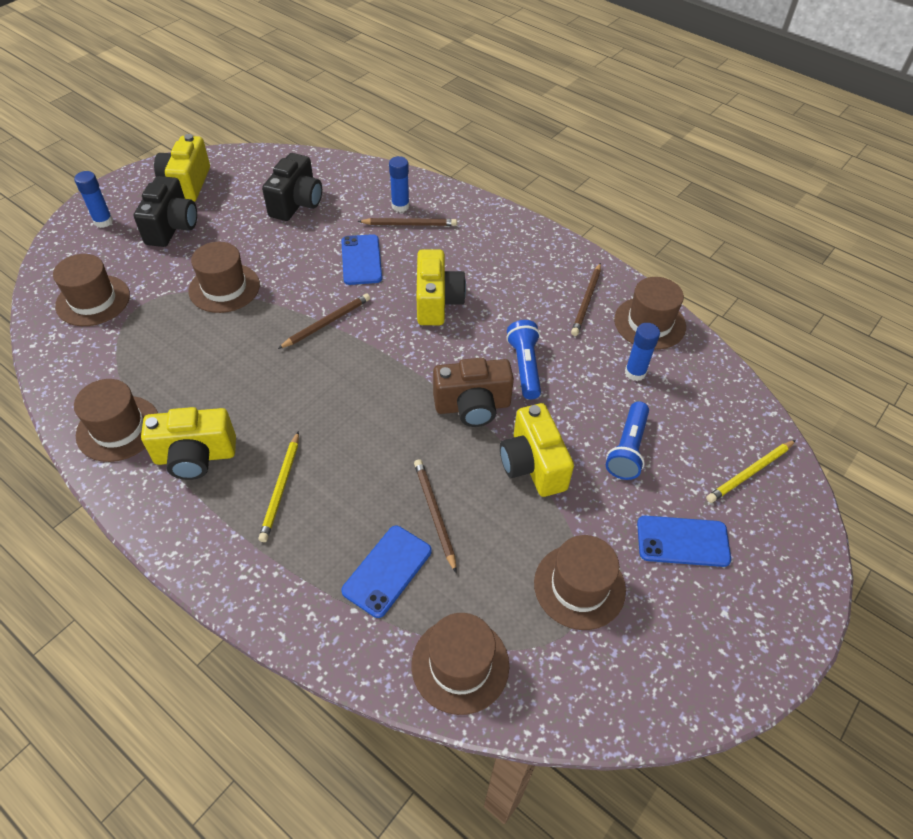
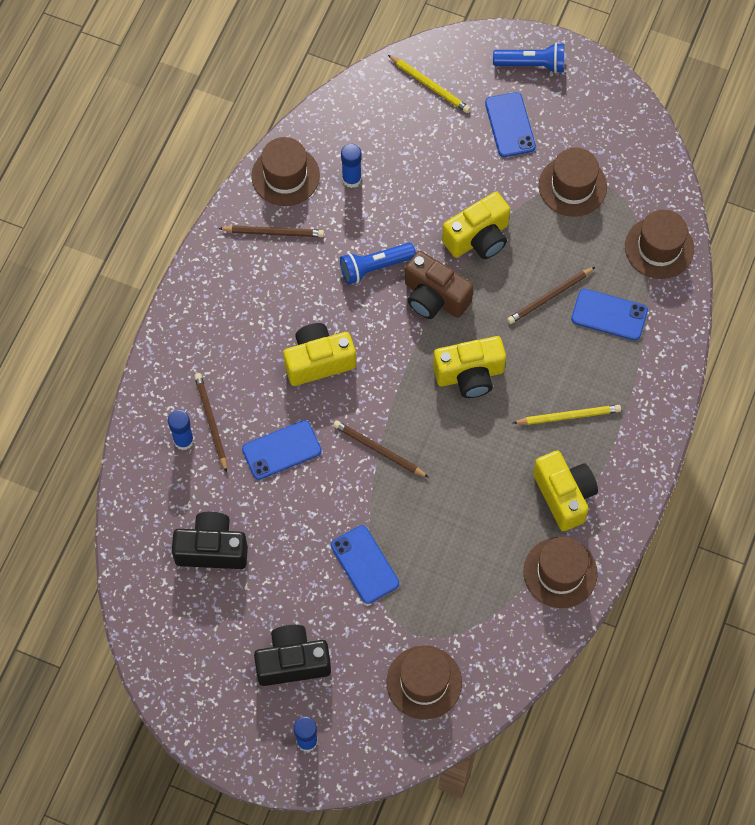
camera: 105 degrees left, 15 degrees up
yellow camera [154,134,210,202] -> yellow camera moved to [433,336,506,398]
brown hat [188,242,260,313] -> blue phone [331,525,399,604]
brown camera [433,358,514,427] -> brown camera turned 150 degrees clockwise [405,251,474,319]
blue flashlight [606,401,649,480] -> blue flashlight moved to [493,43,564,73]

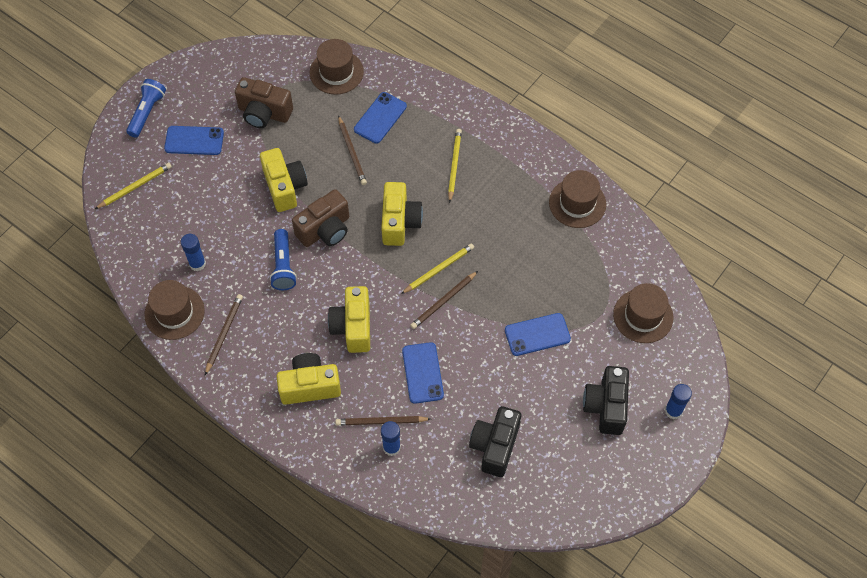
camera: 75 degrees left, 5 degrees down
yellow camera [533,450,598,531] -> yellow camera moved to [277,353,341,405]
brown hat [539,147,607,217] -> brown camera [235,77,293,128]
none -> yellow pencil [401,243,474,294]

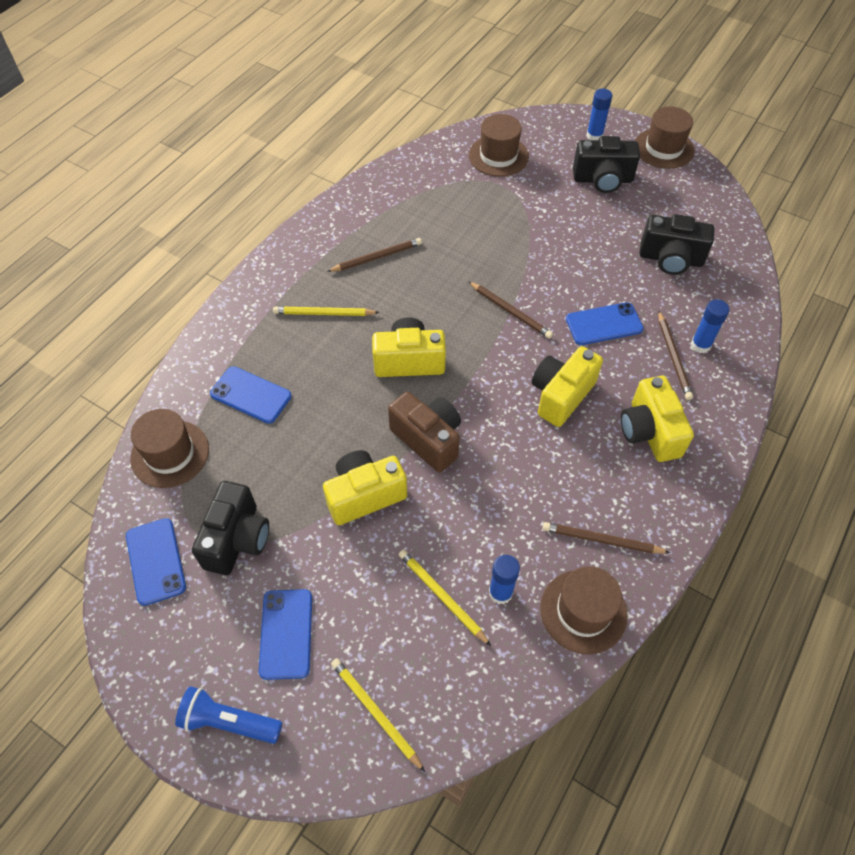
camera: 95 degrees left, 5 degrees down
brown camera [235,77,293,128] -> black camera [192,481,269,575]
blue flashlight [270,229,297,290] -> none
yellow camera [328,286,370,353] -> yellow camera turned 135 degrees clockwise [532,346,603,427]
brown pencil [338,115,367,185] -> brown pencil moved to [327,238,422,272]
yellow pencil [401,243,474,294] -> yellow pencil moved to [398,549,491,646]
blue phone [505,313,571,356] -> blue phone moved to [126,518,186,606]
brown hat [549,170,606,228] -> brown hat moved to [635,106,695,169]

